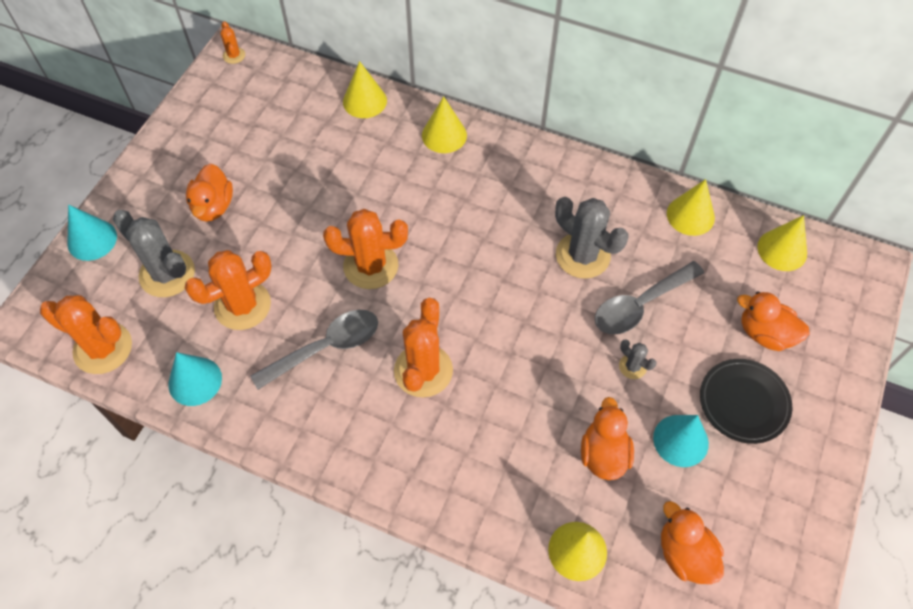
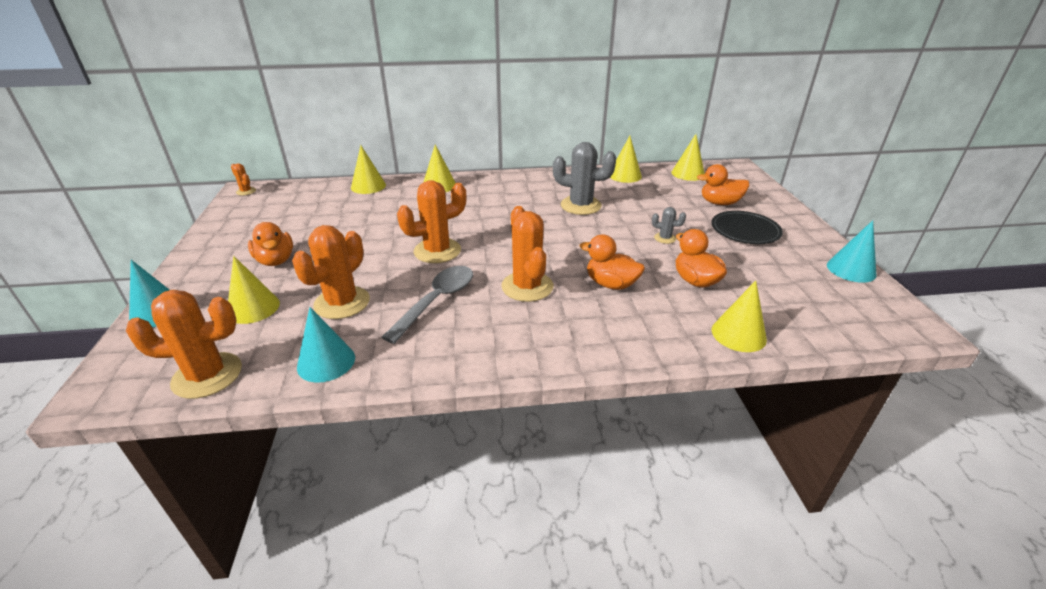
camera: 30 degrees left, 25 degrees down
grey cactus [113,210,195,297] -> yellow cone [228,256,280,324]
grey spoon [595,261,704,334] -> none
turquoise cone [653,415,709,467] -> turquoise cone moved to [827,220,876,283]
orange duck [661,501,724,584] -> orange duck moved to [580,235,645,290]

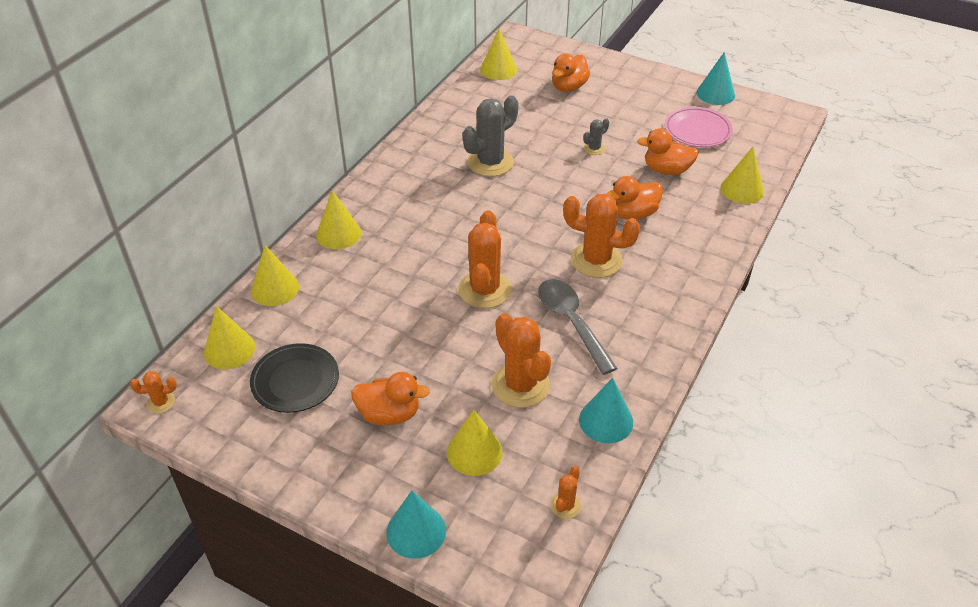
camera: 55 degrees left, 10 degrees up
orange cactus [126,290,242,399] -> orange cactus [550,466,581,519], size x0.48
yellow cone [610,136,642,183] -> yellow cone moved to [204,306,255,369]
black plate [711,211,783,244] -> black plate moved to [250,343,339,413]
none -> pink plate [665,107,733,147]

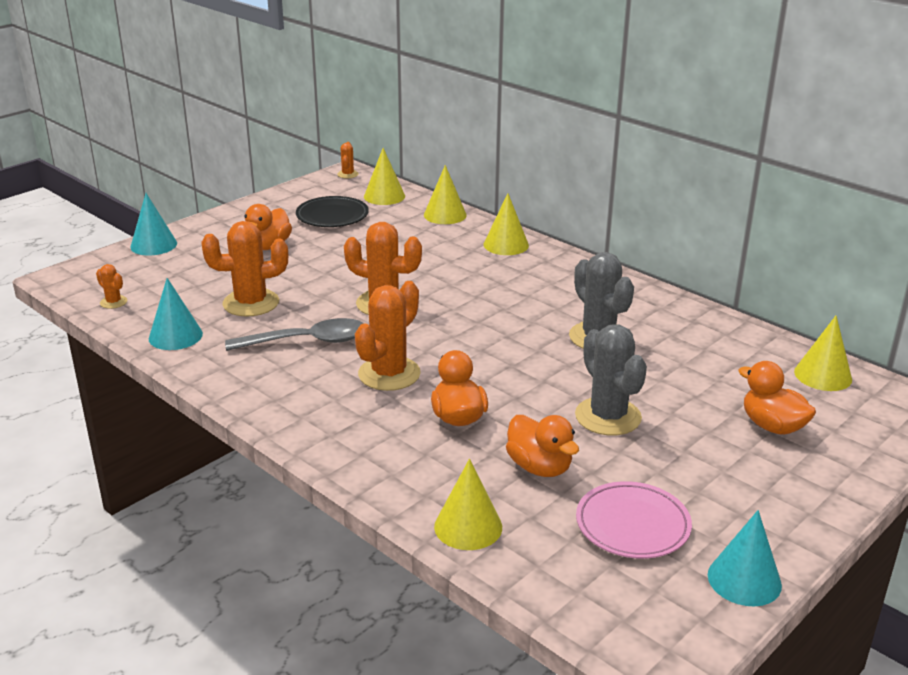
camera: 105 degrees right, 15 degrees down
yellow cone [447,410,503,476] -> none
grey cactus [583,118,609,155] -> grey cactus [575,324,647,435], size x2.10
orange duck [637,129,699,175] -> orange duck turned 120 degrees clockwise [506,415,579,477]

